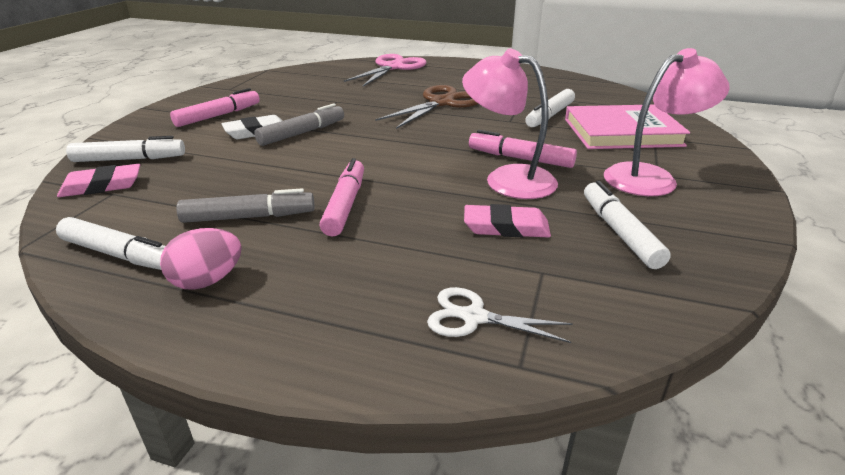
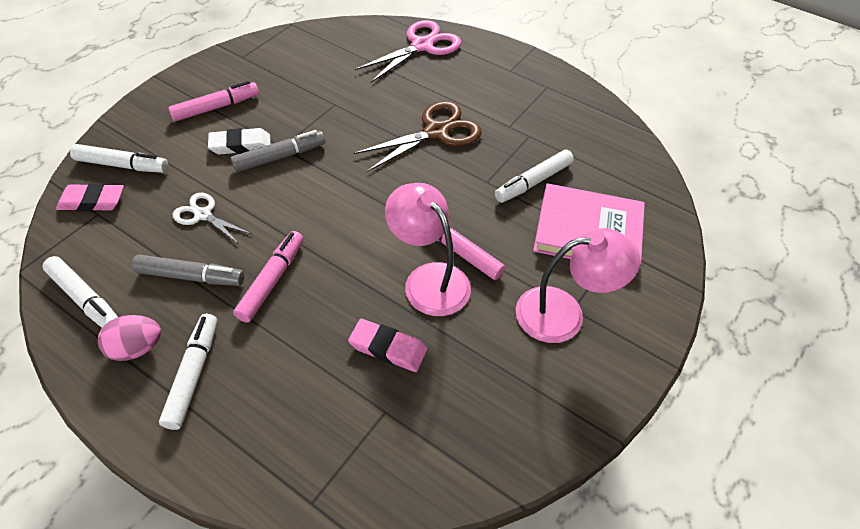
camera: 15 degrees right, 20 degrees up
white scissors [427,287,573,343] -> white scissors moved to [173,193,252,244]
white marker [584,181,671,269] -> white marker moved to [159,314,217,430]

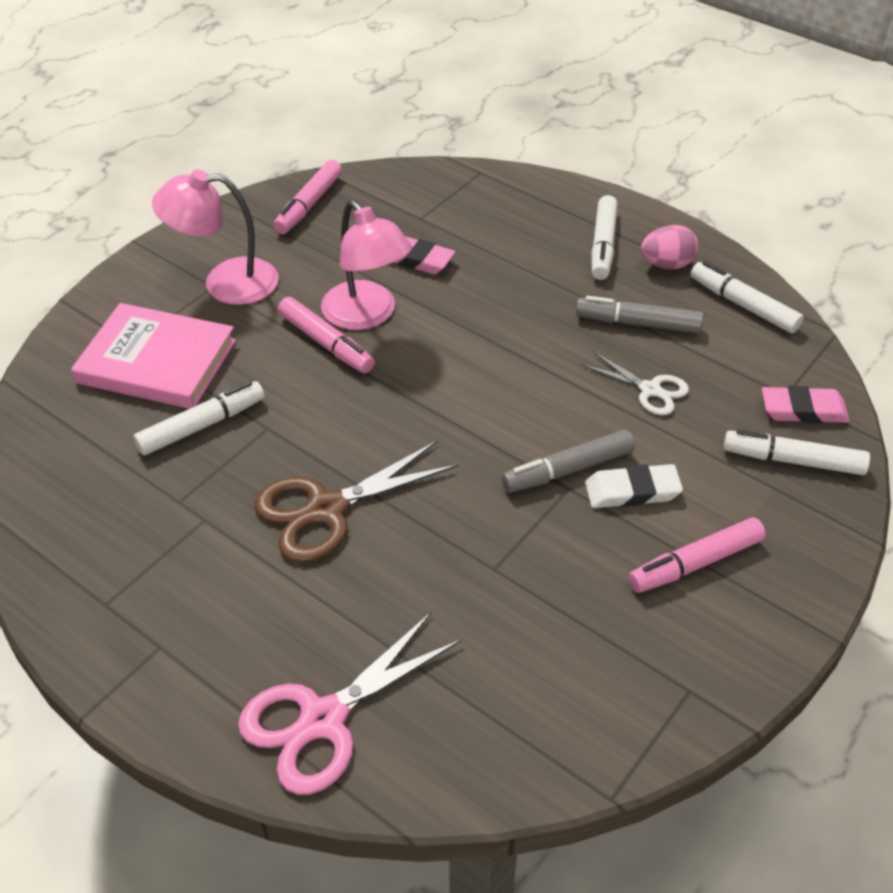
camera: 175 degrees left, 5 degrees down
pink marker [233,231,304,323] -> pink marker moved to [273,160,342,234]

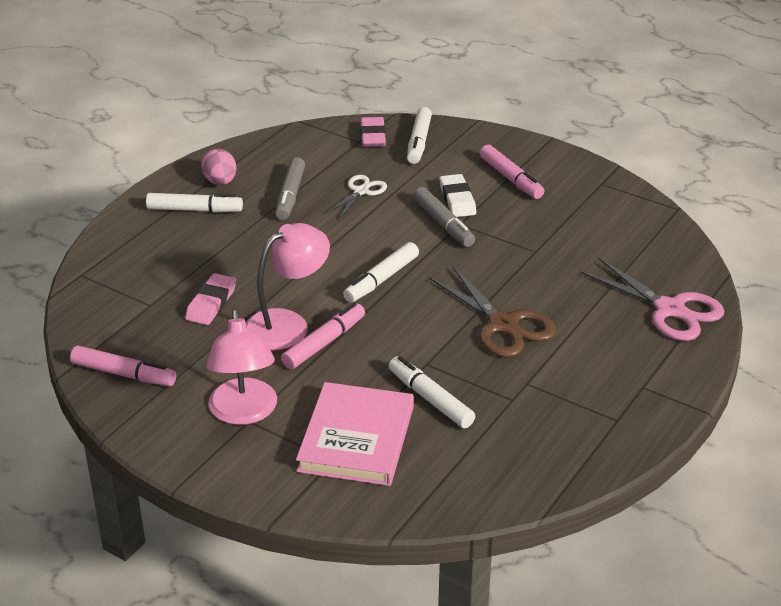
camera: 95 degrees left, 10 degrees down
white marker [690,261,804,333] -> white marker moved to [343,242,419,303]

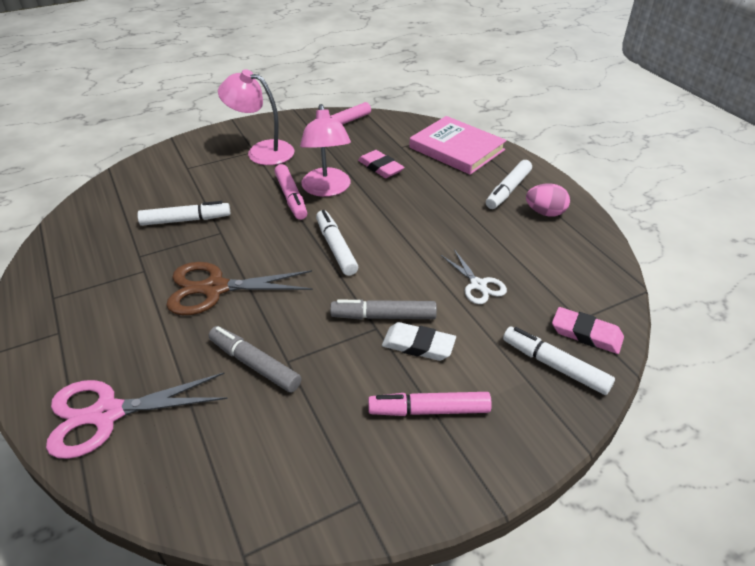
camera: 120 degrees right, 5 degrees up
grey marker [275,157,305,220] -> grey marker moved to [209,326,301,393]
pink book [296,382,414,486] -> pink book moved to [409,116,507,175]

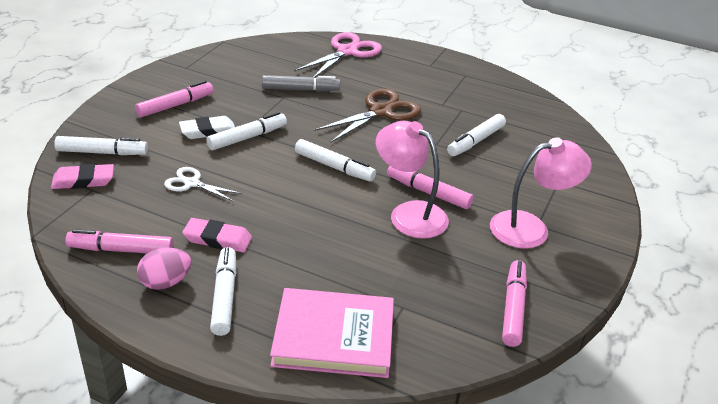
camera: 140 degrees right, 5 degrees down
grey marker [330,299,437,320] -> white marker [206,112,287,150]
pink eraser [358,150,405,178] -> pink eraser moved to [182,218,252,252]
none -> pink marker [65,229,174,253]

